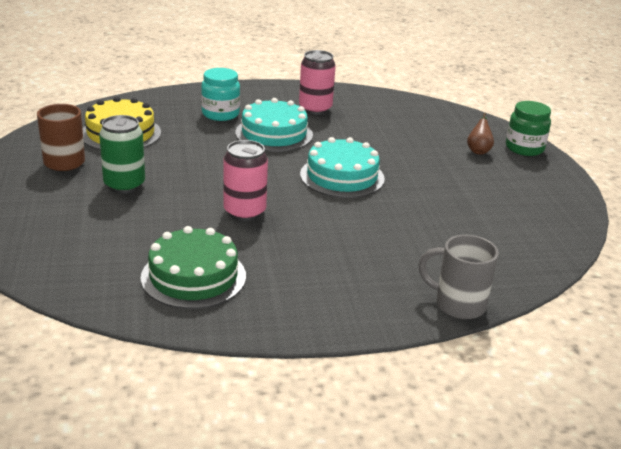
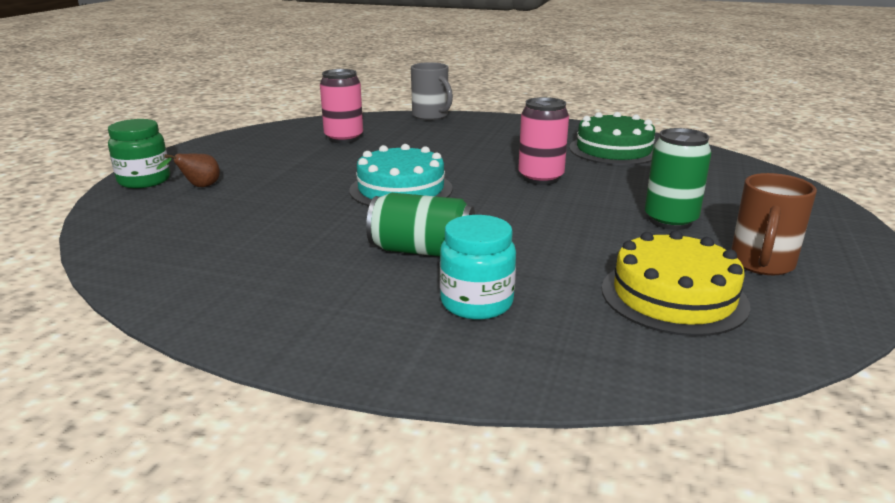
camera: 150 degrees left, 5 degrees down
turquoise cake [235,98,313,152] -> green can [366,193,475,257]
pink can [299,50,336,115] -> pink can moved to [320,69,363,143]

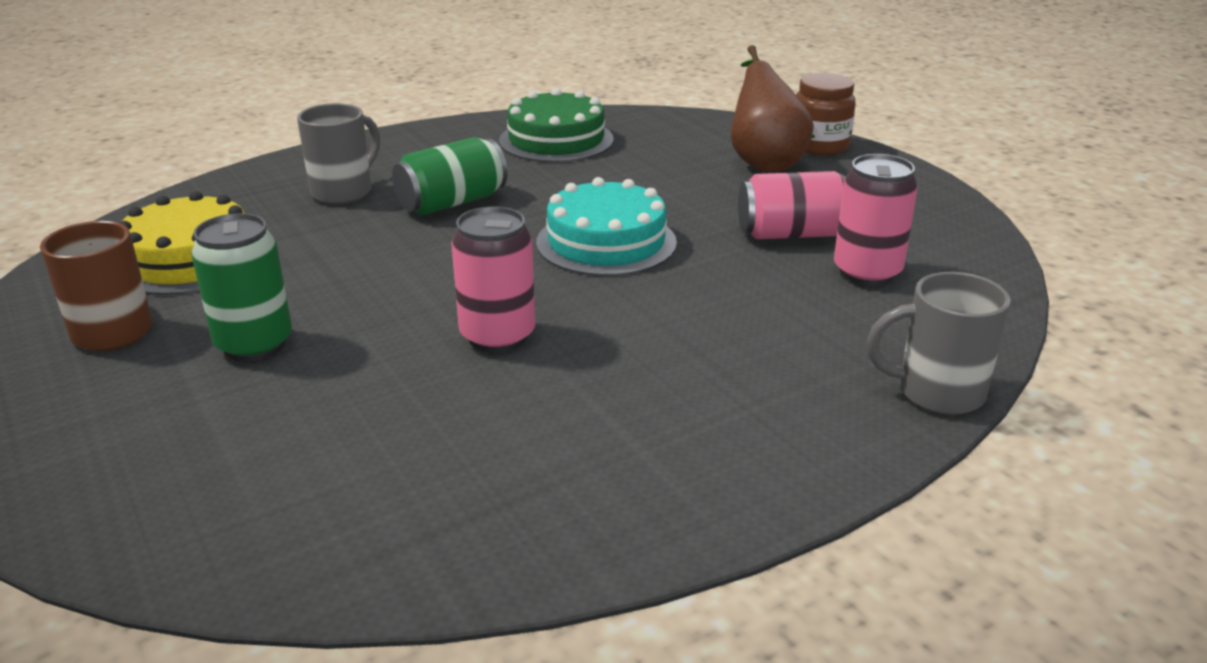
camera: 130 degrees right, 5 degrees up
green jar [108,119,170,188] -> brown jar [796,73,856,155]
brown pear [157,154,220,187] -> brown pear [731,45,813,172], size x2.00
turquoise jar [440,215,516,320] -> grey mug [297,103,380,204]
green cake [569,112,655,165] -> green cake moved to [499,88,614,162]
none -> pink can [738,171,846,239]

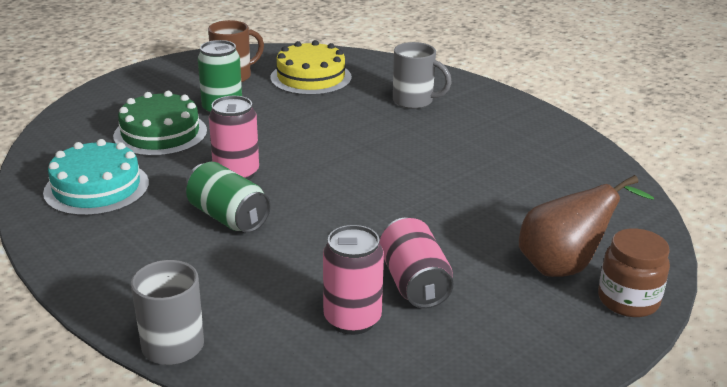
camera: 80 degrees right, 0 degrees up
green can [392,137,508,215] -> green can moved to [185,162,271,233]
green cake [499,88,614,162] -> green cake moved to [113,91,207,156]
turquoise cake [536,177,677,276] -> turquoise cake moved to [43,139,149,216]

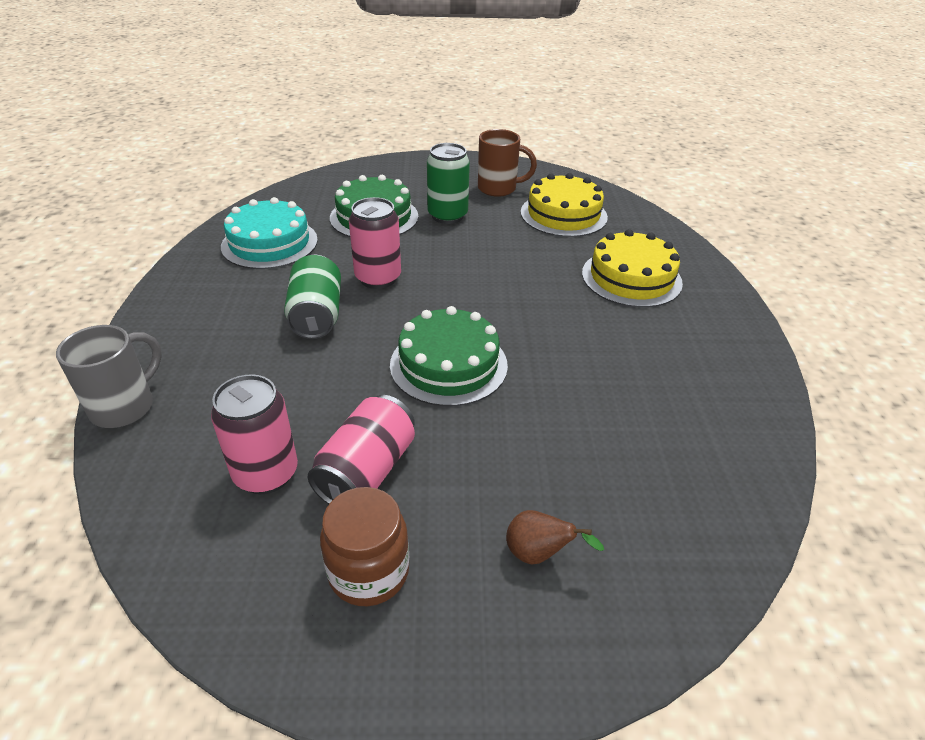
camera: 40 degrees right, 10 degrees up
grey mug [393,42,452,109] -> yellow cake [582,229,683,308]
brown pear [519,175,654,277] -> brown pear [506,510,604,565], size x0.50
brown jar [598,228,670,317] -> brown jar moved to [320,487,409,606]
none -> green cake [390,306,508,406]

